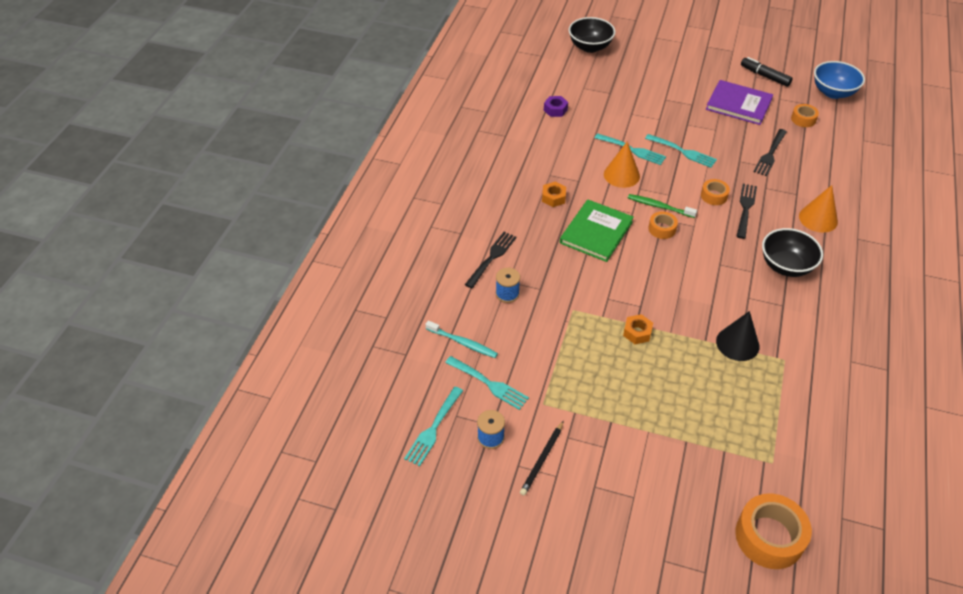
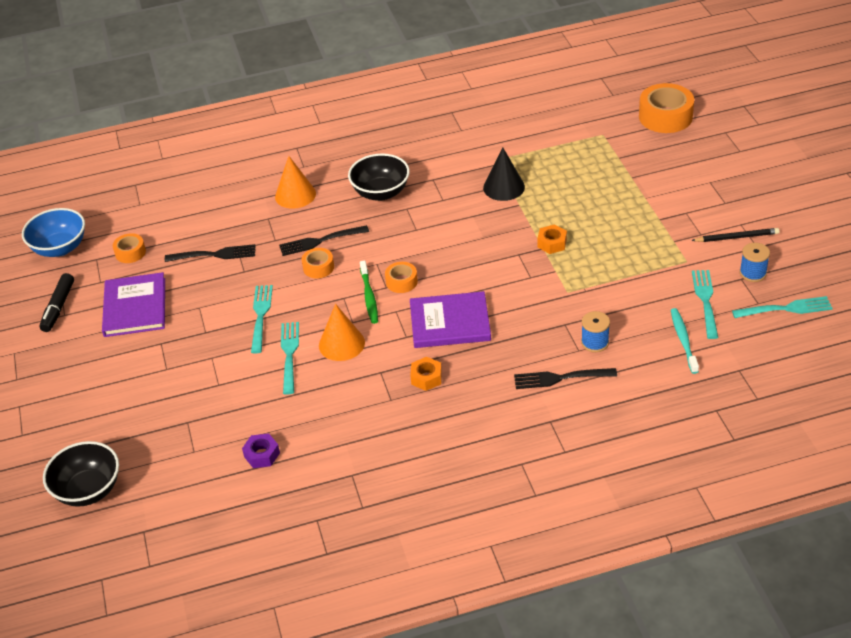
camera: 120 degrees left, 5 degrees down
green book [560,200,634,262] -> purple book [410,291,491,348]

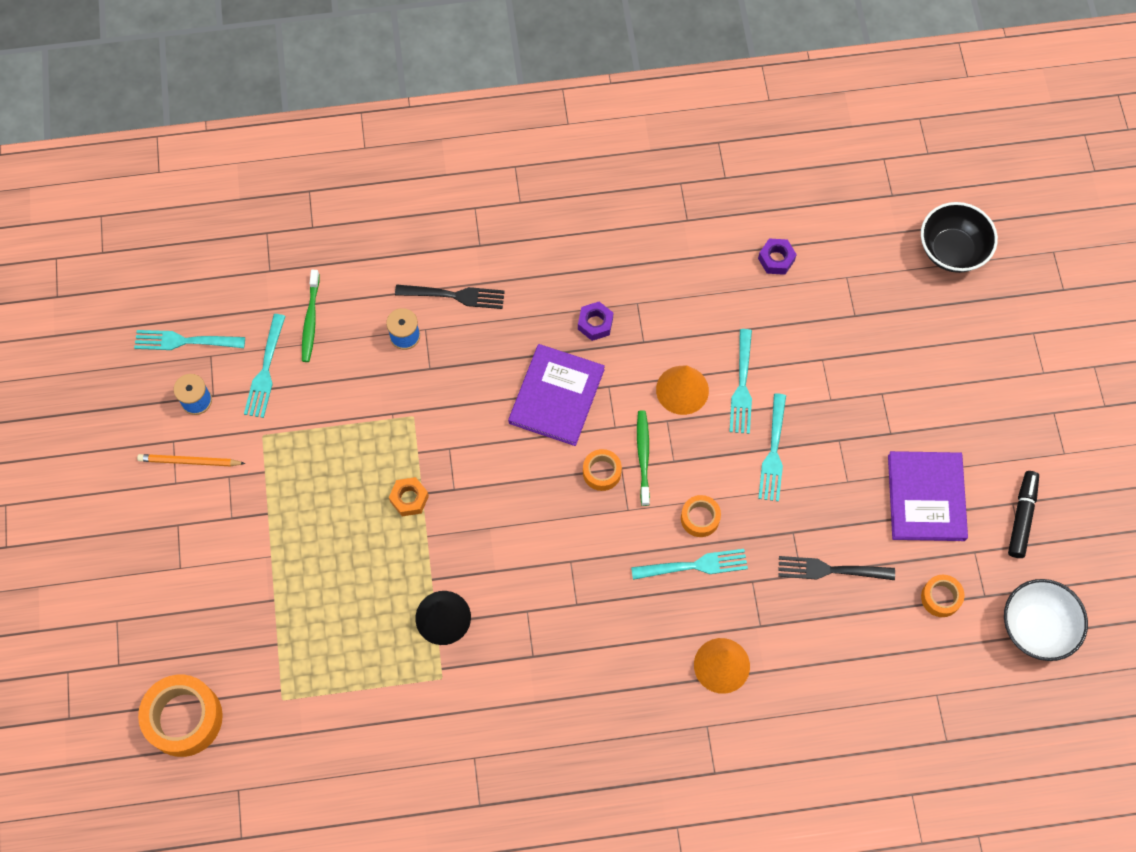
camera: 175 degrees left, 25 degrees up
blue bowl [22,208,85,257] -> white bowl [1004,579,1088,661]
black fork [279,225,369,256] -> turquoise fork [631,549,748,580]
black bowl [348,153,410,201] -> none
purple book [410,291,491,348] -> purple book turned 75 degrees counterclockwise [508,344,605,446]
orange nut [410,357,442,391] -> purple nut [578,302,613,341]
turquoise toothbrush [671,308,699,374] -> green toothbrush [302,270,320,362]
black pencil [691,228,780,242] -> orange pencil [137,454,246,466]

